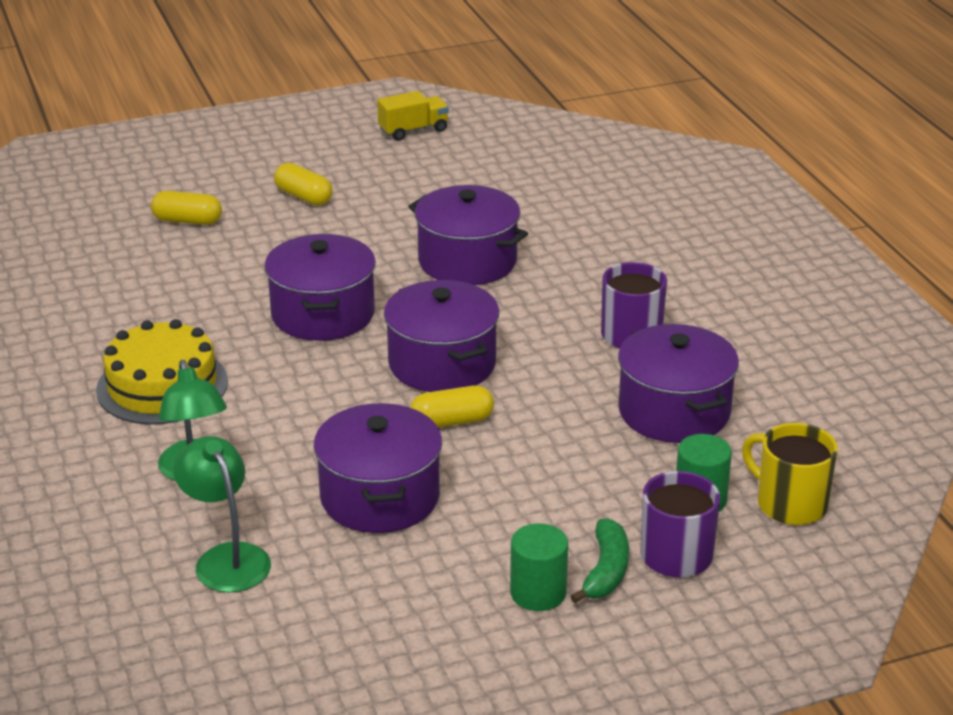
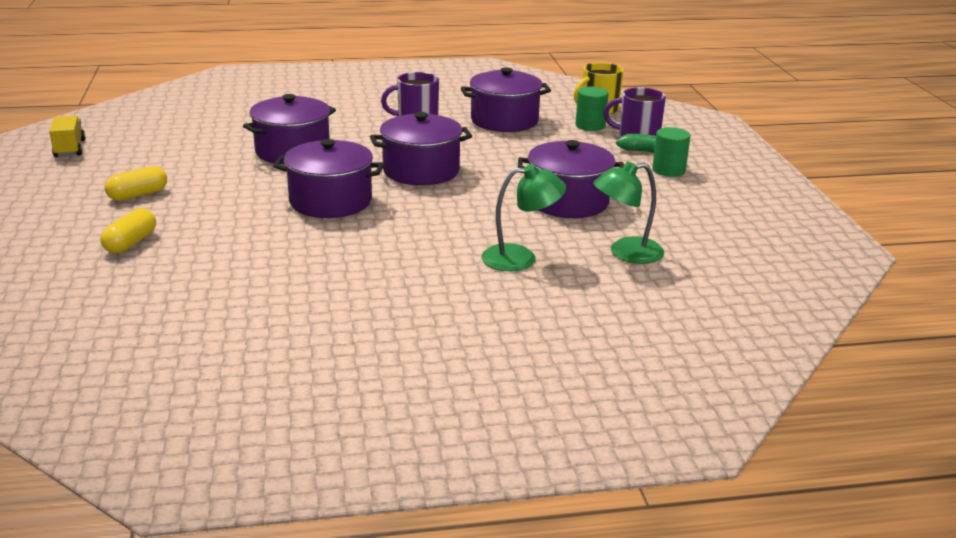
camera: 80 degrees left, 5 degrees down
yellow cake [96,319,228,425] -> none
yellow capsule [410,385,494,428] -> none

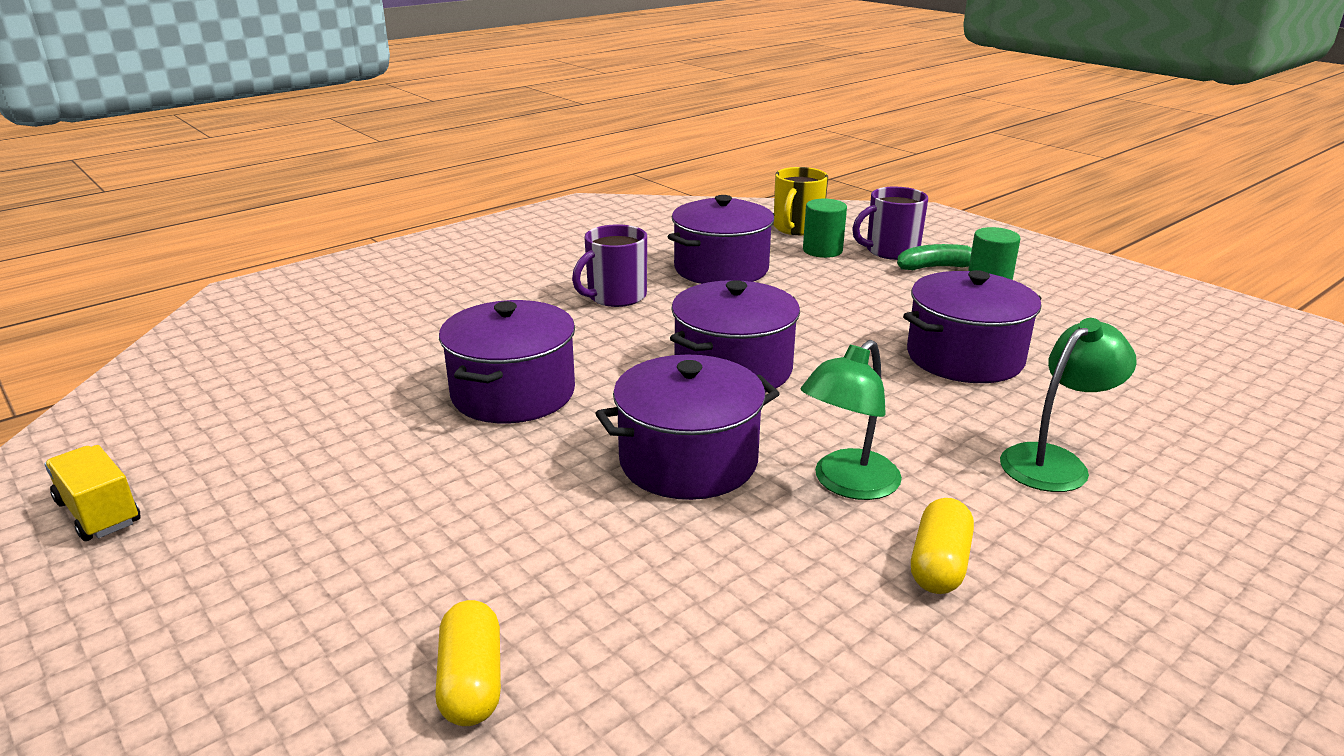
camera: 30 degrees left, 0 degrees up
yellow capsule [105,166,167,201] -> yellow capsule moved to [911,498,974,594]
green lamp [593,161,664,264] -> green lamp moved to [801,340,902,500]

